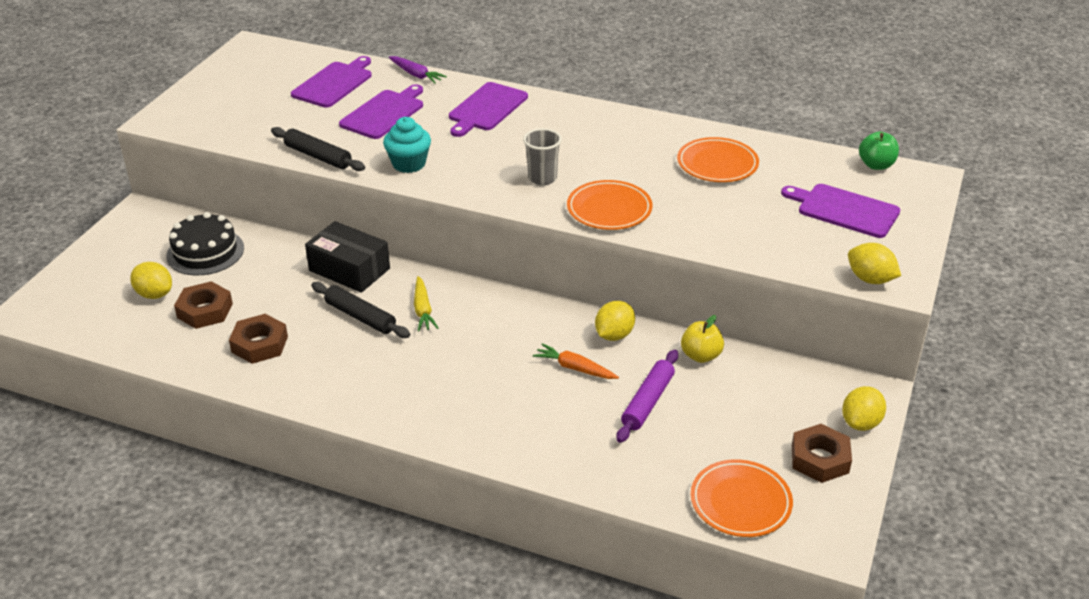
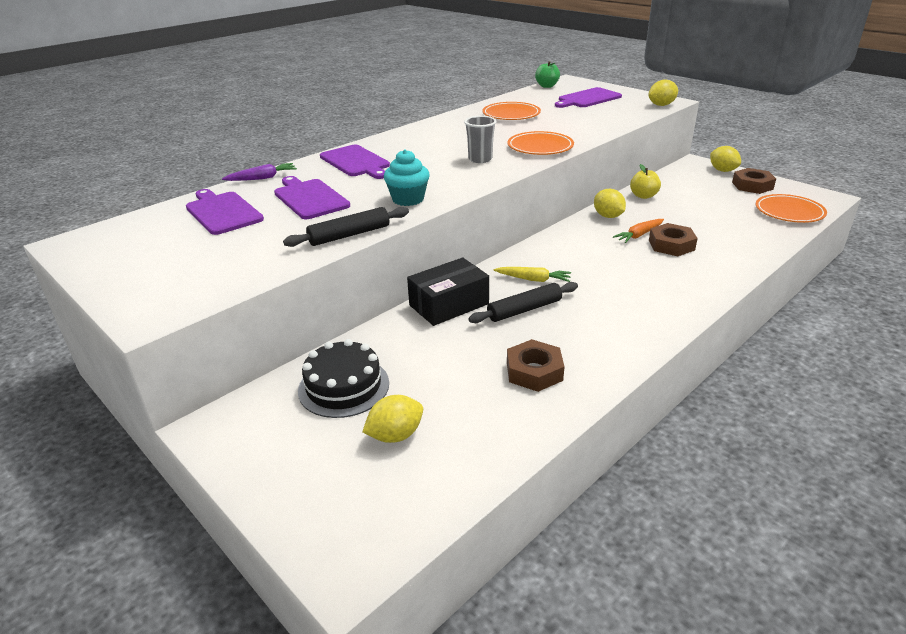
camera: 65 degrees left, 5 degrees down
brown nut [174,281,233,329] -> brown nut moved to [649,223,698,256]
purple rolling pin [616,350,678,443] -> none

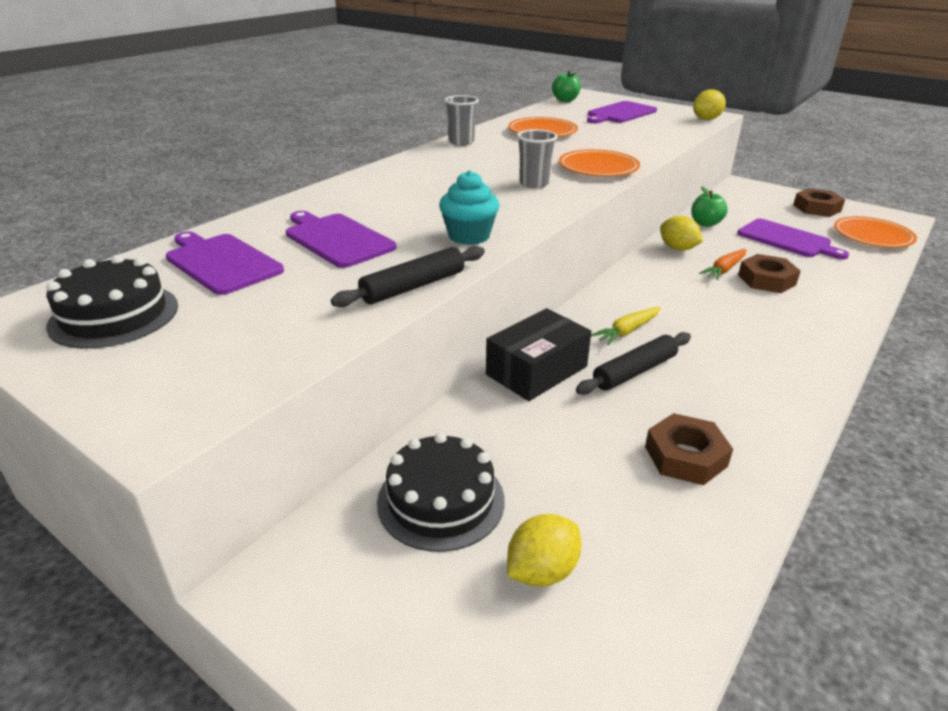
camera: 10 degrees left, 0 degrees up
purple carrot [222,163,297,181] -> none
purple cutting board [320,145,390,179] -> purple cutting board moved to [737,218,849,259]
yellow carrot [494,267,571,282] -> yellow carrot turned 135 degrees clockwise [591,307,661,345]
yellow apple [630,164,661,199] -> green apple [691,187,728,227]
yellow lemon [710,146,741,172] -> none
none -> black cake [46,255,178,349]
none -> grey cup [444,95,479,146]

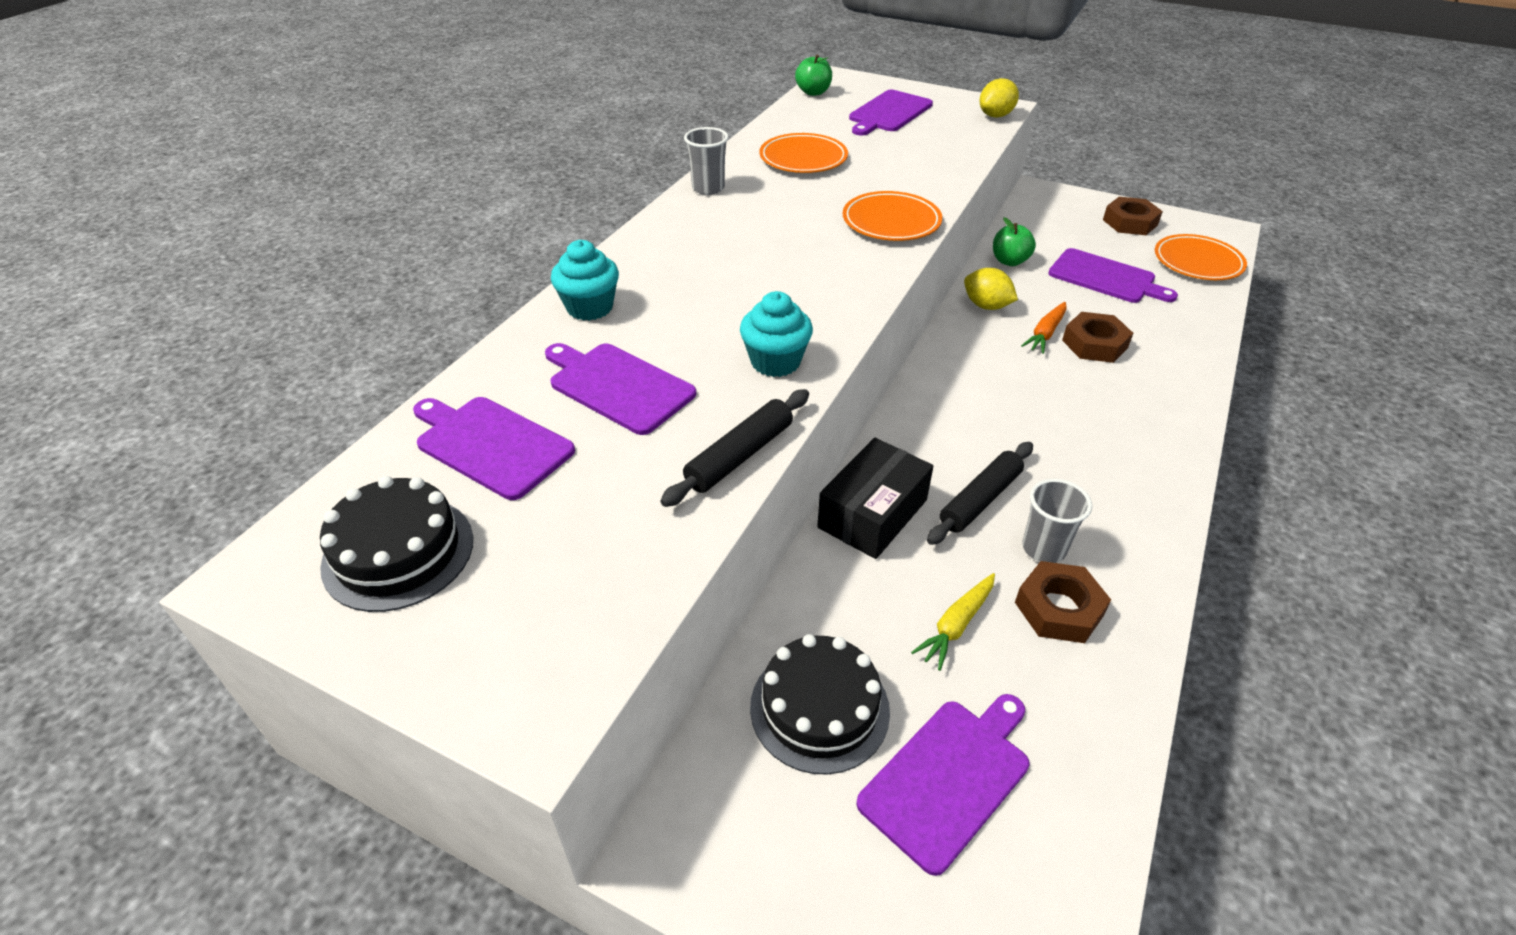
camera: 10 degrees left, 10 degrees up
yellow lemon [507,514,581,587] -> purple cutting board [856,694,1029,876]
grey cup [517,129,558,189] -> grey cup moved to [1022,479,1092,563]
yellow carrot [591,307,661,345] -> yellow carrot moved to [911,573,995,671]
none -> turquoise cupcake [551,240,619,321]

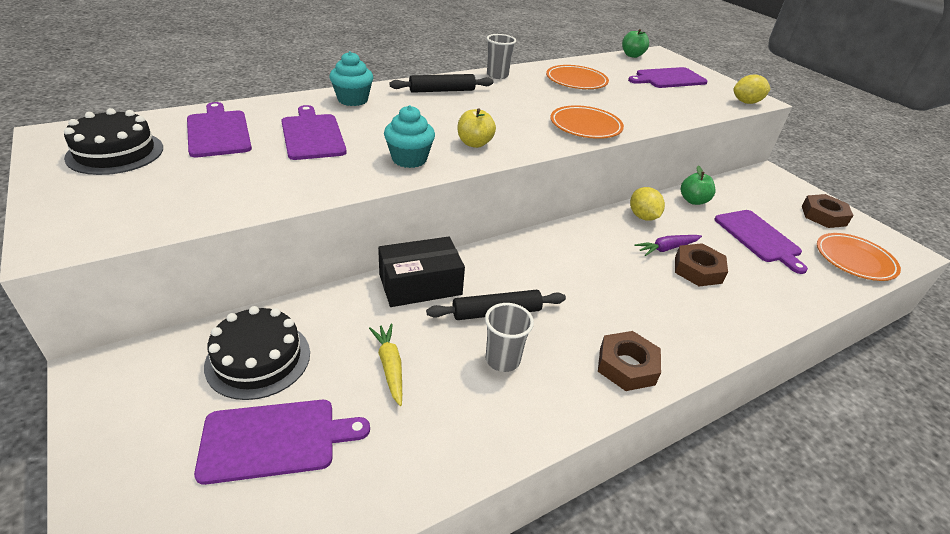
camera: 30 degrees right, 5 degrees down
black rolling pin [660,389,809,507] -> black rolling pin moved to [389,74,493,93]
yellow carrot [911,573,995,671] -> yellow carrot turned 90 degrees clockwise [369,324,402,406]
brown nut [1015,561,1111,643] -> brown nut moved to [598,331,661,391]
orange carrot [1021,302,1067,354] -> purple carrot [634,235,702,256]
none -> yellow apple [458,108,496,148]

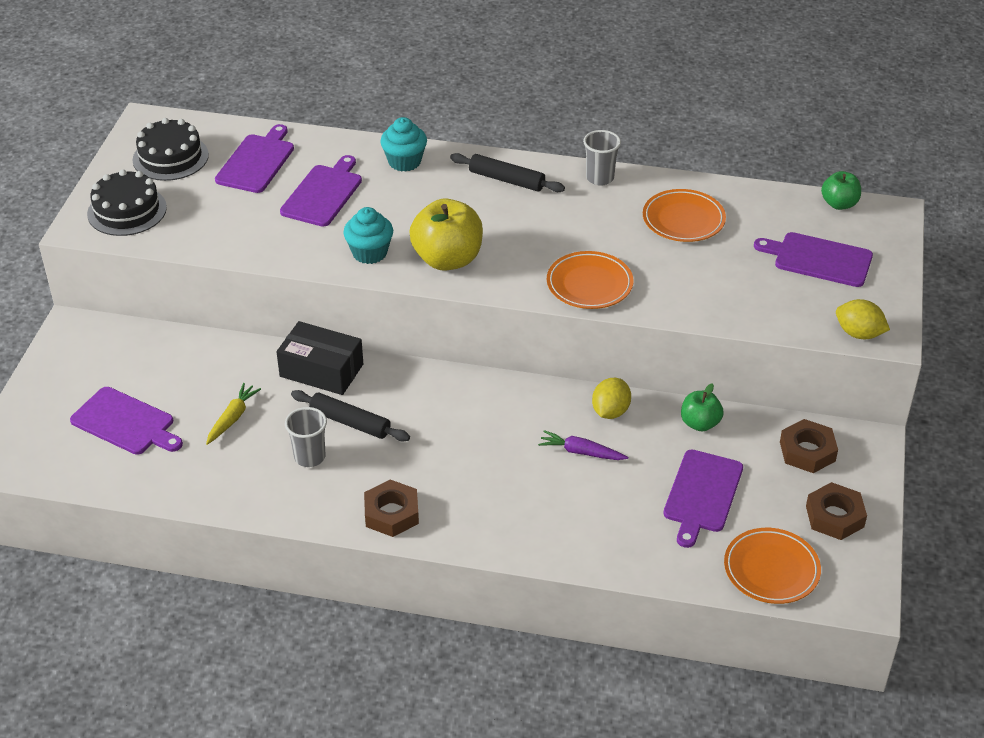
camera: 45 degrees right, 5 degrees up
black cake [204,306,310,400] -> black cake moved to [87,169,167,236]
yellow apple [458,108,496,148] -> yellow apple [409,199,483,271], size x1.79
brown nut [675,243,728,286] -> brown nut moved to [780,419,838,473]

